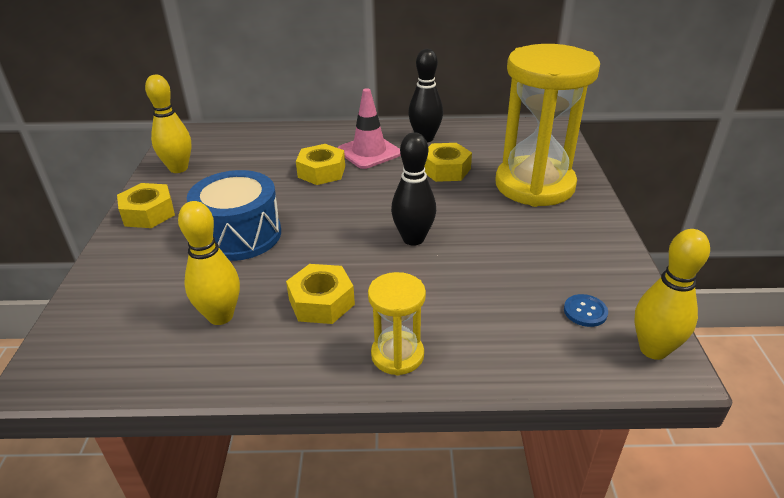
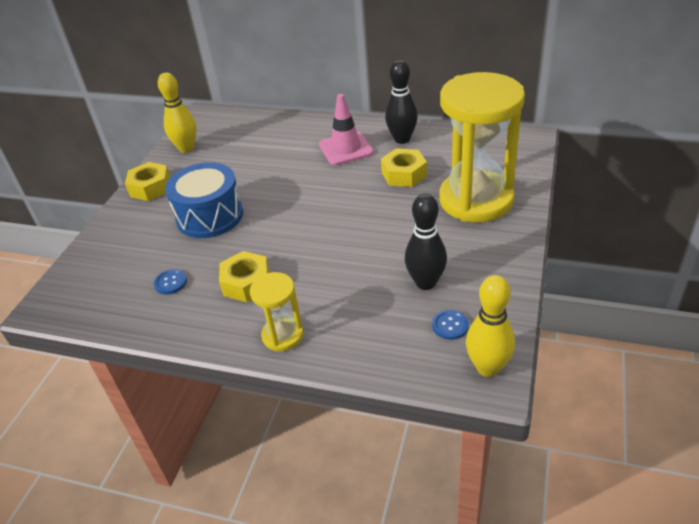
camera: 20 degrees right, 5 degrees up
yellow bowling pin [178,201,240,325] -> blue button [154,269,187,294]
yellow nut [296,144,345,185] -> none
black bowling pin [391,133,436,246] -> black bowling pin moved to [405,194,447,290]

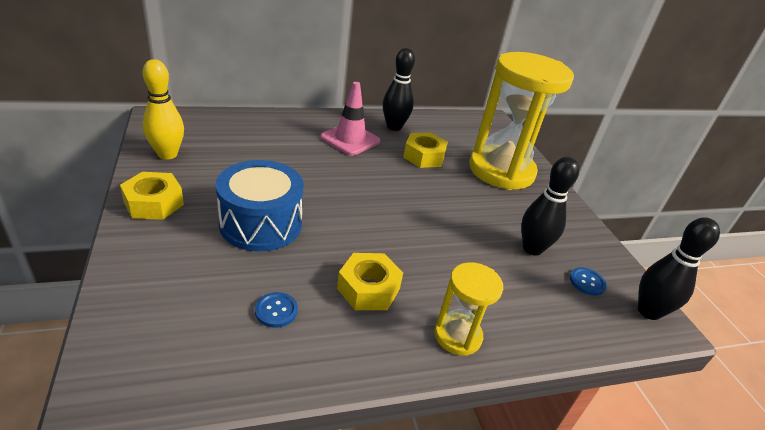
camera: 40 degrees left, 5 degrees down
yellow bowling pin [466,275,515,377] -> black bowling pin [638,217,720,320]

